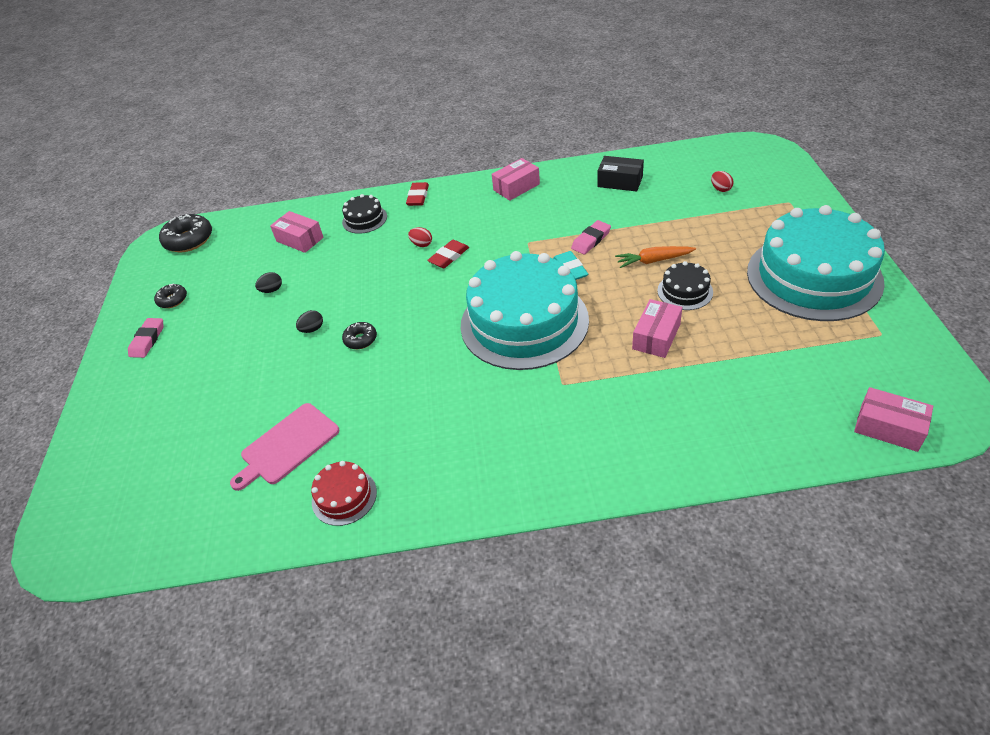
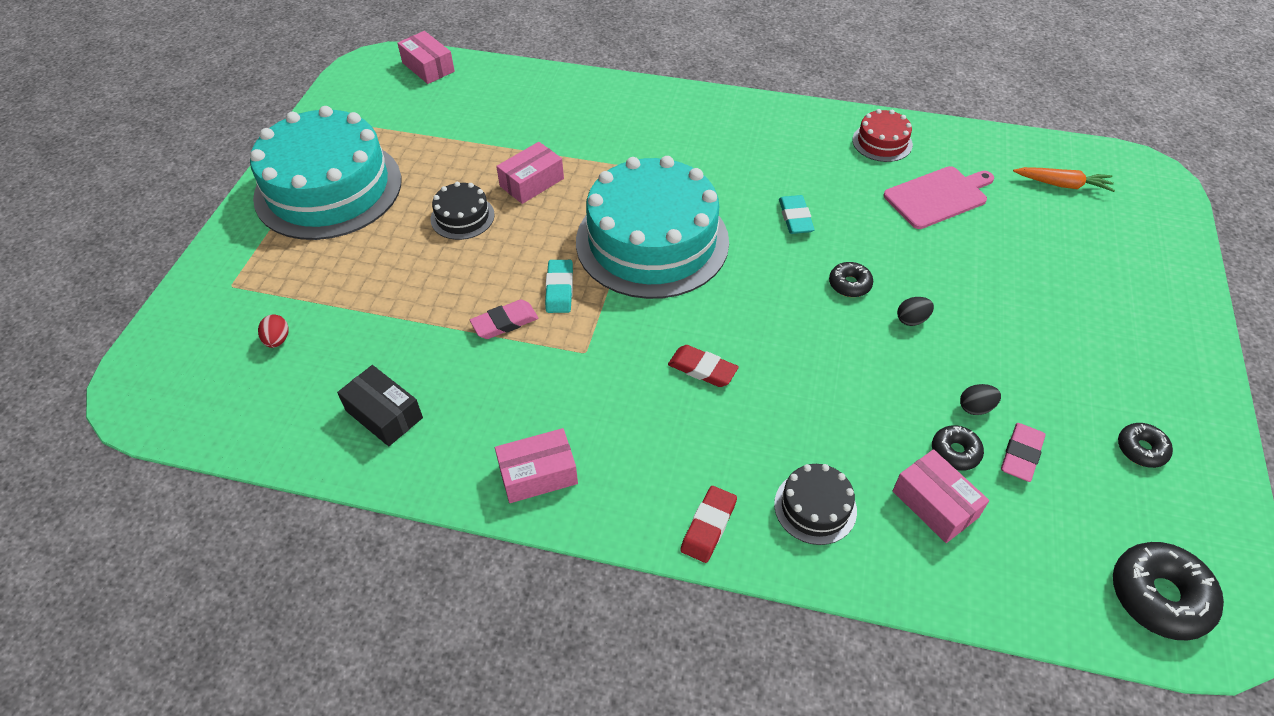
camera: 165 degrees left, 5 degrees up
pink eraser [128,318,164,358] -> pink eraser moved to [1001,423,1046,482]
red egg [408,227,432,247] -> none
red eraser [427,240,469,268] -> red eraser turned 60 degrees clockwise [668,345,739,387]
orange carrot [615,246,696,268] -> orange carrot moved to [1013,167,1115,192]
none -> turquoise eraser [779,195,815,234]
none -> black donut [932,425,984,470]

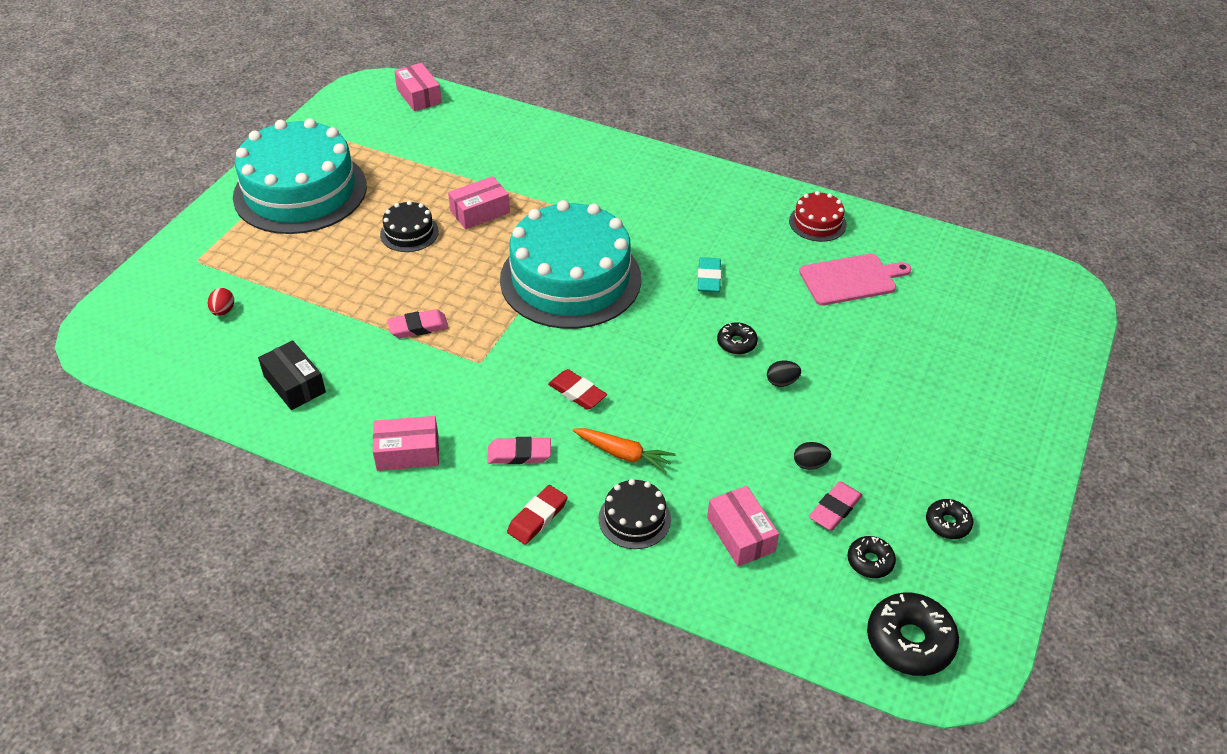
camera: 10 degrees right, 5 degrees down
turquoise eraser [545,260,573,313] -> none
black donut [932,425,984,470] -> black donut moved to [847,536,896,578]
orange carrot [1013,167,1115,192] -> orange carrot moved to [573,428,675,473]
none -> pink eraser [487,437,551,464]

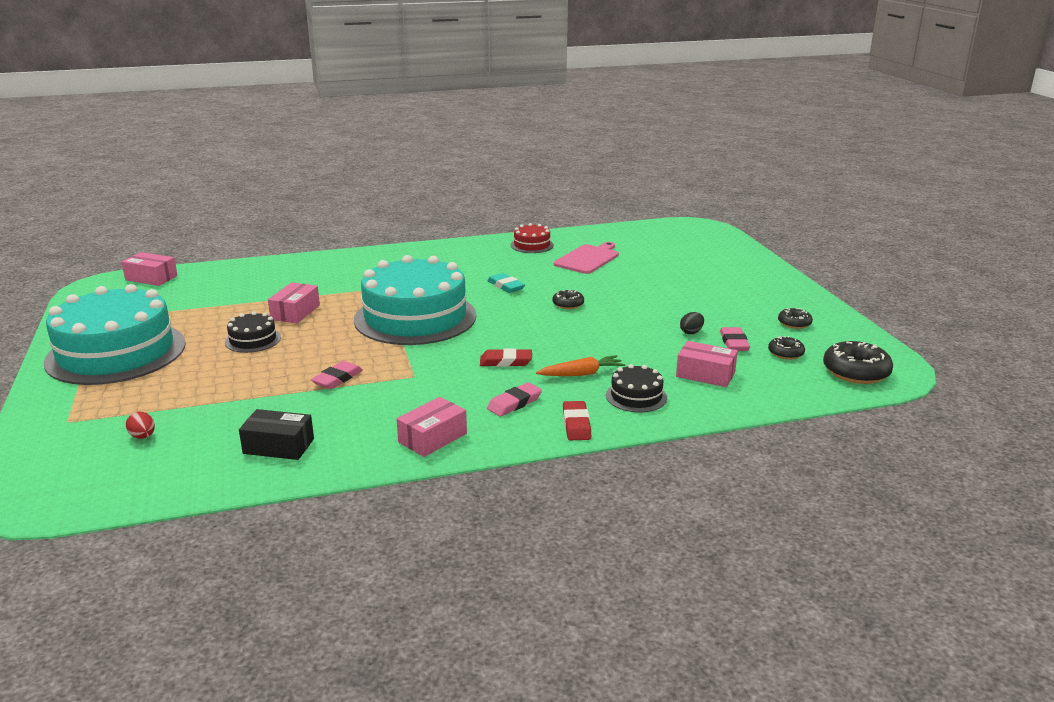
camera: 40 degrees left, 20 degrees down
black egg [767,361,801,387] -> none

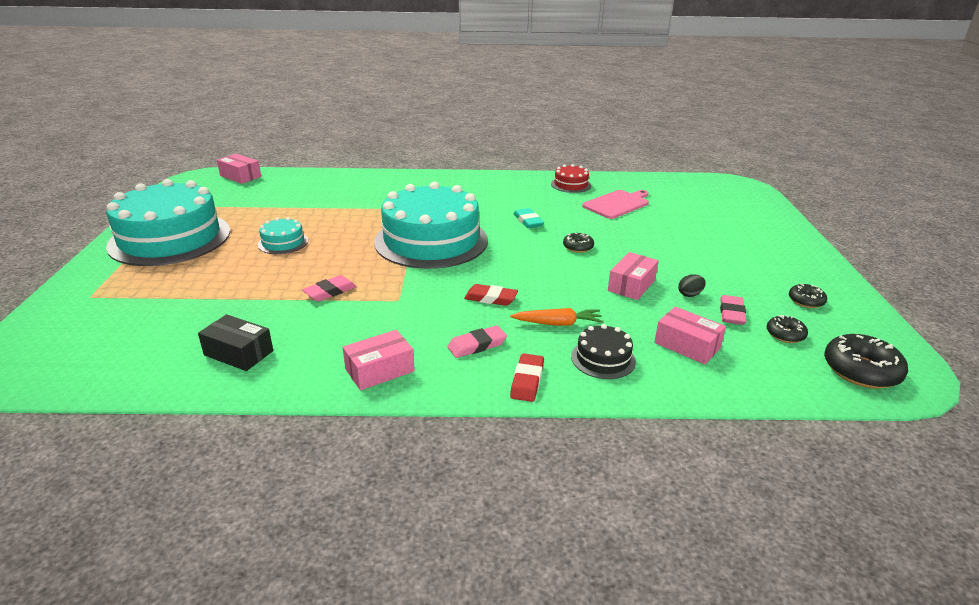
camera: 15 degrees right, 5 degrees up
red egg [126,412,155,439] -> none
black cake [225,311,281,353] -> turquoise cake [258,217,308,254]
pink box [268,282,320,323] -> pink box moved to [608,252,659,300]

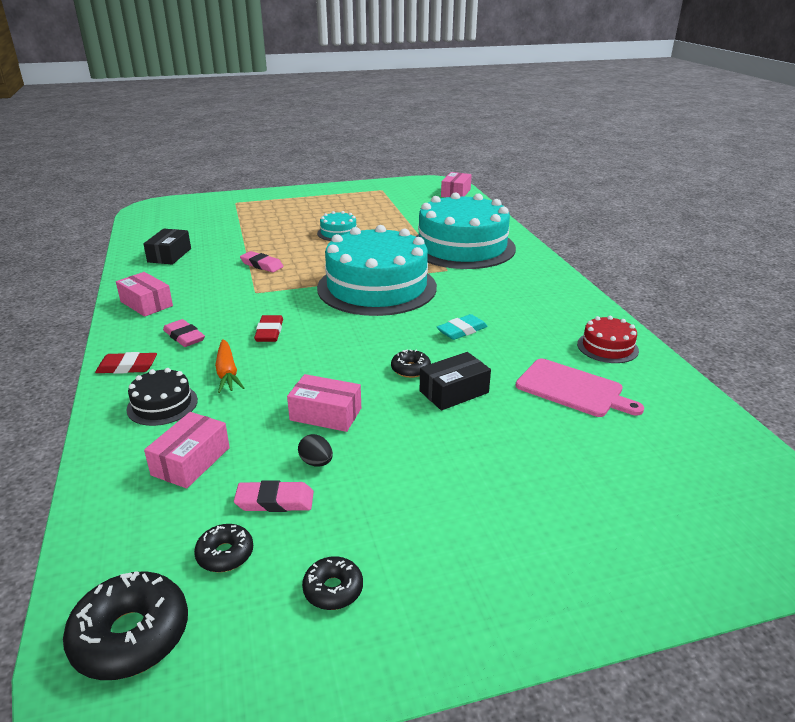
camera: 75 degrees right, 0 degrees up
turquoise cake [106,179,230,266] -> turquoise cake moved to [416,192,516,269]
none -> black box [420,352,491,410]

